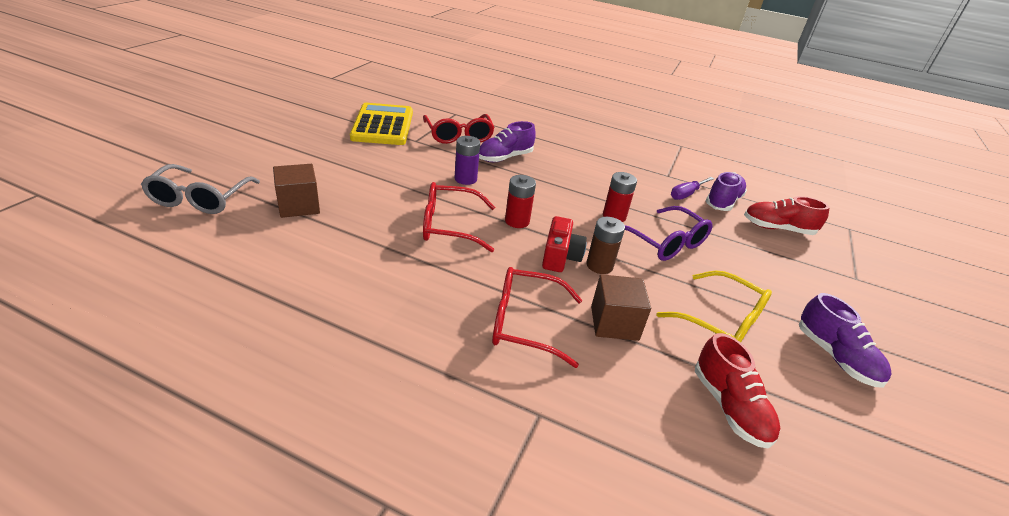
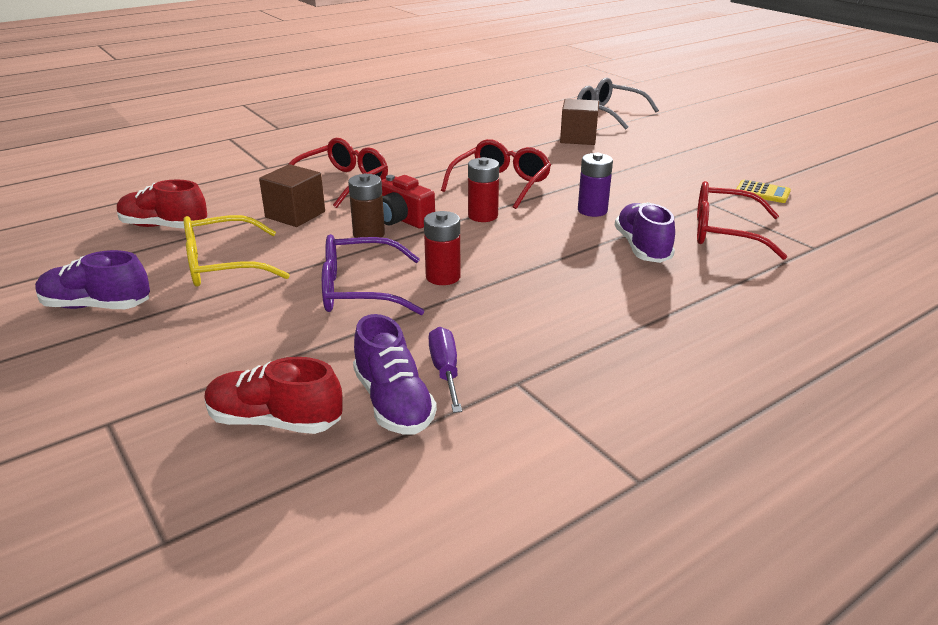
camera: 125 degrees right, 5 degrees down
yellow calculator [350,103,413,145] -> yellow calculator [737,180,791,203], size x0.43
red shoe [744,196,830,235] -> red shoe turned 120 degrees counterclockwise [204,357,343,434]

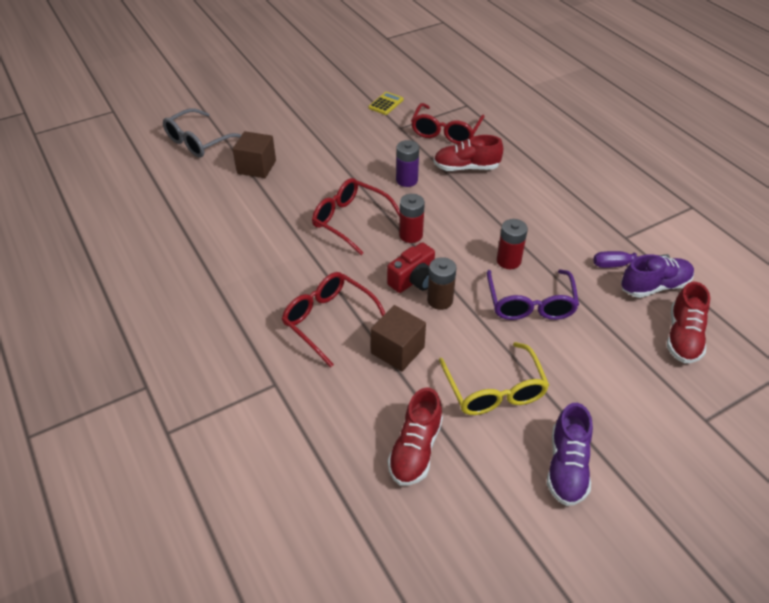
camera: 85 degrees left, 15 degrees up
purple shoe [615,202,675,263] -> red shoe [434,135,503,171]

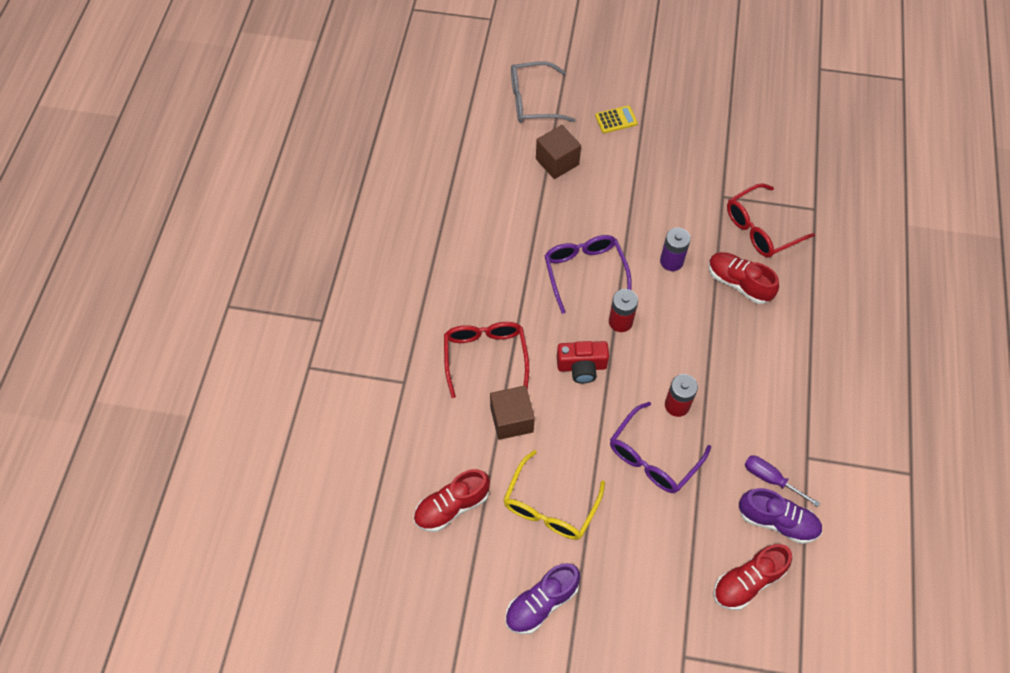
camera: 40 degrees right, 15 degrees up
red glasses [312,178,400,255] -> purple glasses [544,235,632,314]
yellow calculator [368,92,403,115] -> yellow calculator moved to [595,105,638,133]
brown battery [427,257,456,310] -> none

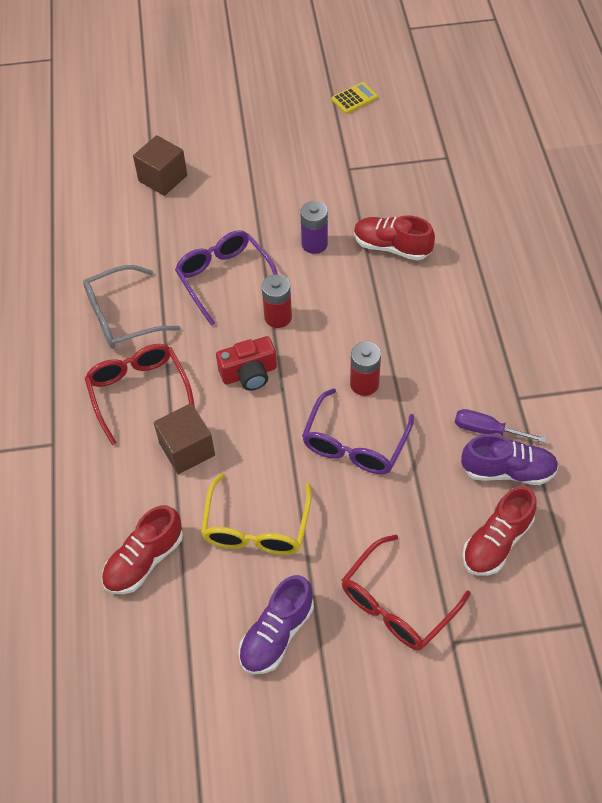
camera: 15 degrees left, 5 degrees down
grey glasses [511,61,575,123] -> grey glasses moved to [83,265,181,349]
yellow calculator [595,105,638,133] -> yellow calculator moved to [331,82,378,114]
red glasses [727,183,815,258] -> red glasses moved to [342,535,471,650]

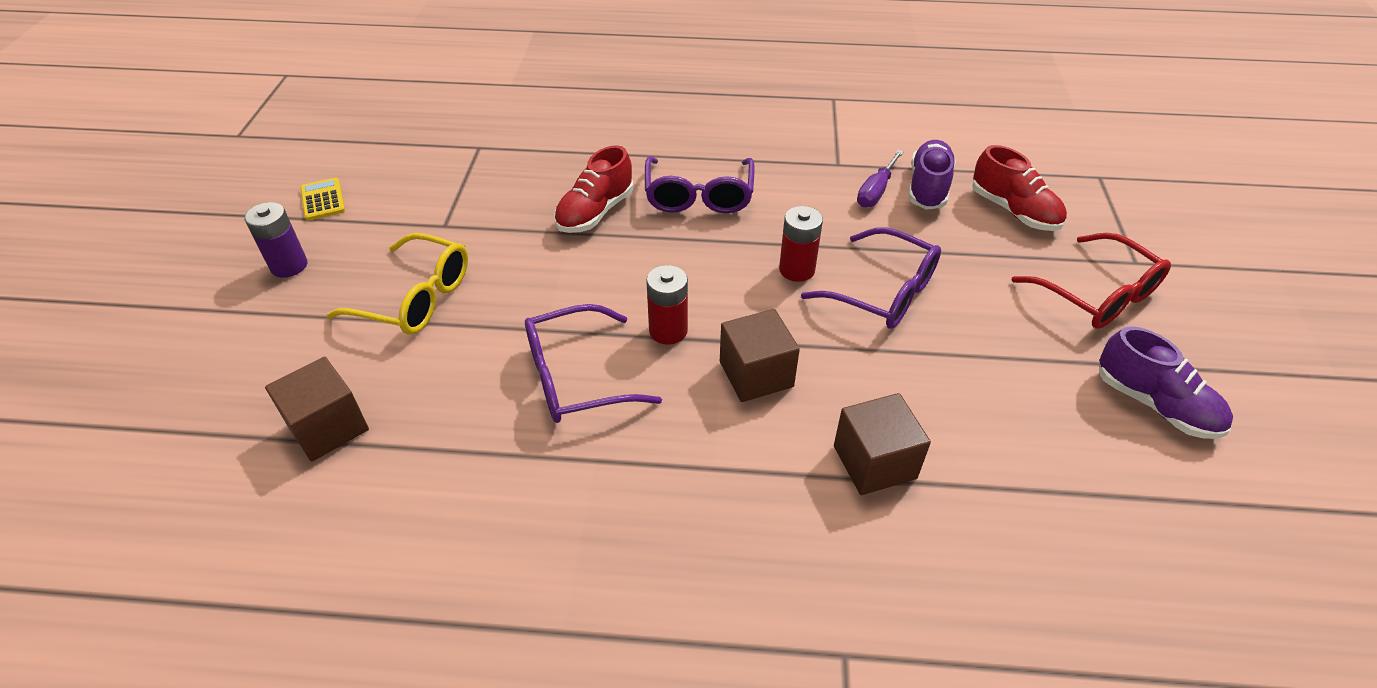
camera: 80 degrees left, 10 degrees down
grey glasses [83,265,181,349] -> none
red glasses [84,344,195,445] -> none
red shoe [102,505,183,594] -> none
yellow glasses [201,473,312,555] -> yellow glasses moved to [326,233,468,335]
red camera [216,336,277,391] -> brown cube [720,309,800,402]
purple battery [300,201,328,254] -> purple battery moved to [245,202,307,278]
none -> purple glasses [645,156,755,213]

